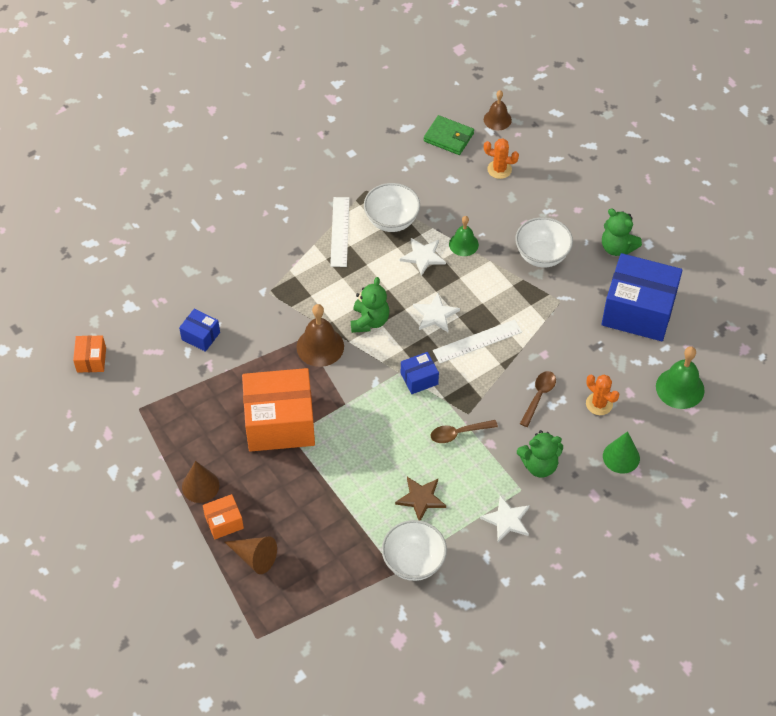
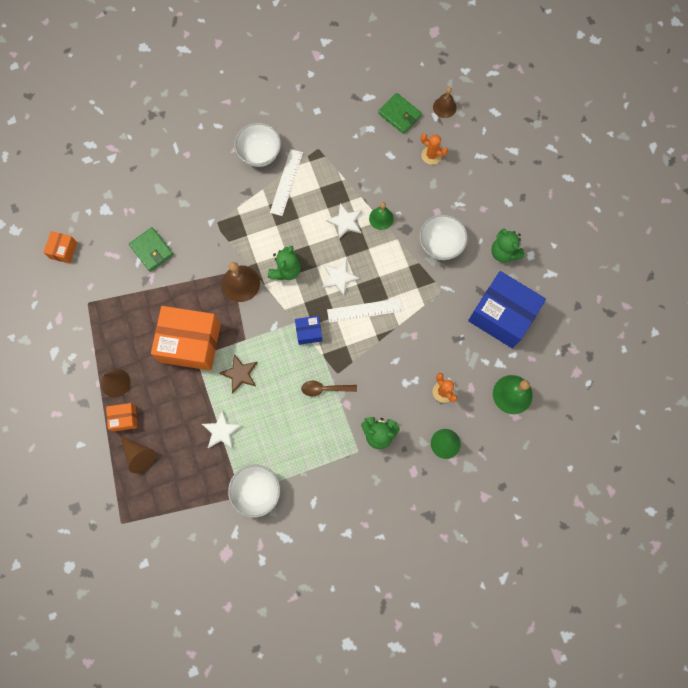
camera: 15 degrees right, 20 degrees up
blue box [179,309,220,352] -> green wallet [129,227,173,272]
white bowl [364,183,420,232] -> white bowl moved to [234,123,281,167]
brown star [395,477,446,521] -> brown star moved to [219,354,258,394]
white star [480,495,530,542] -> white star moved to [202,410,242,449]
brown spoon [520,371,556,427] -> none

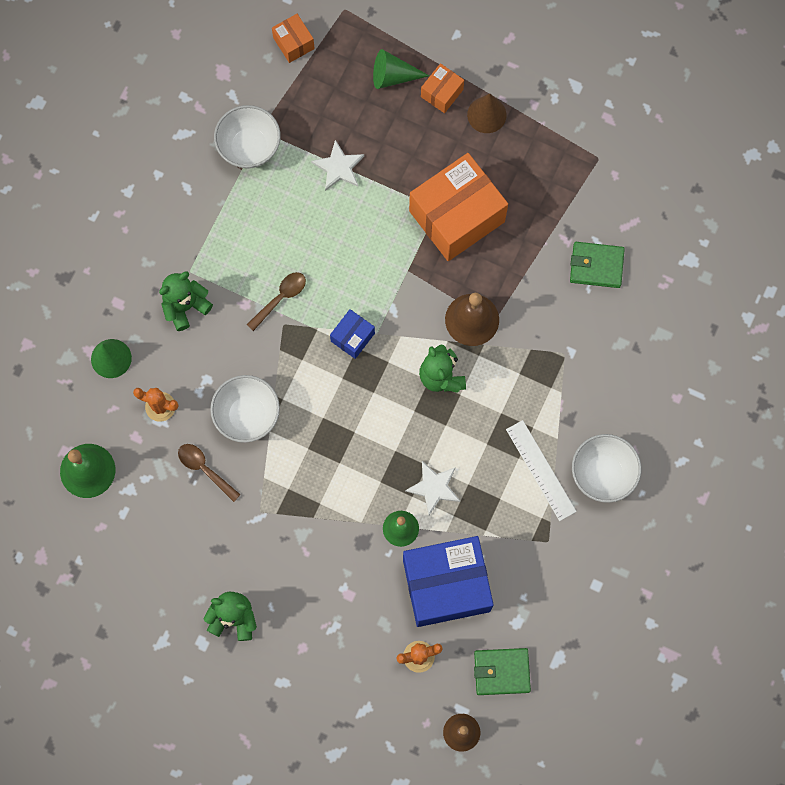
camera: 135 degrees right, 0 degrees up
orange box [43,231,77,263] -> orange box moved to [272,14,315,63]
brown cone [120,435,156,473] -> green cone [373,49,429,89]
brown star [219,354,258,394] -> none
white star [322,259,360,296] -> none
white ruler [327,298,403,323] -> none
white bowl [419,214,468,260] -> white bowl moved to [210,375,280,443]
blue box [468,271,546,349] -> blue box moved to [403,536,494,627]
none -> brown spoon [178,444,241,502]

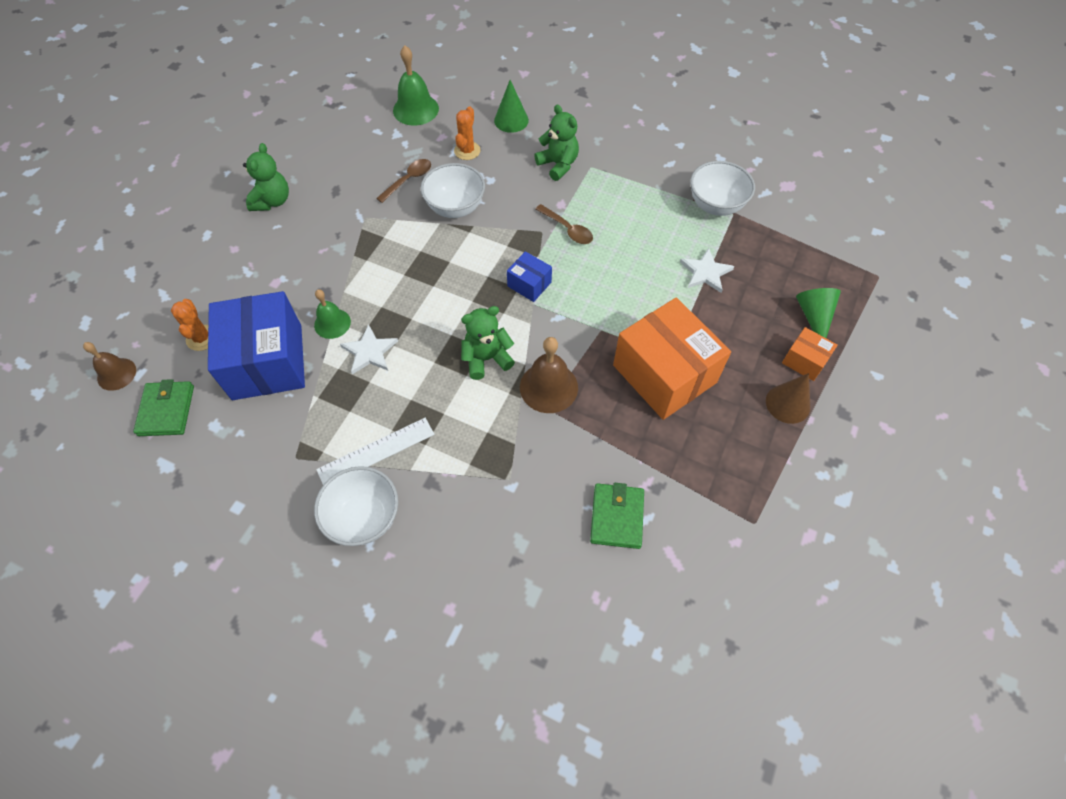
camera: 90 degrees right, 15 degrees down
orange box [272,14,315,63] -> none

